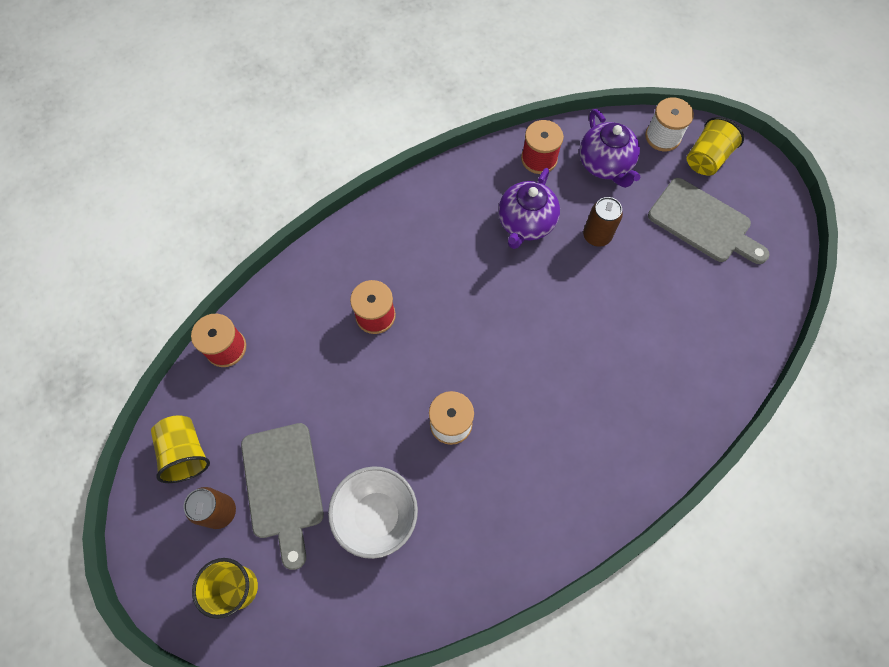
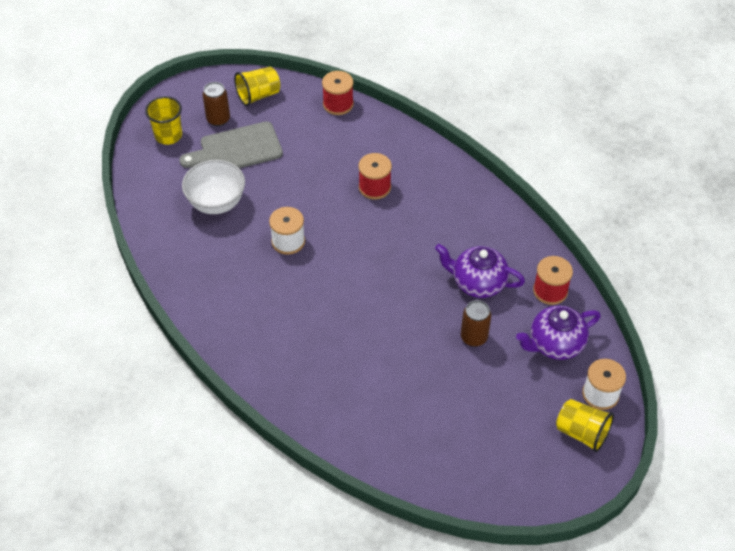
camera: 85 degrees right, 15 degrees down
grey cutting board [648,178,770,264] -> none

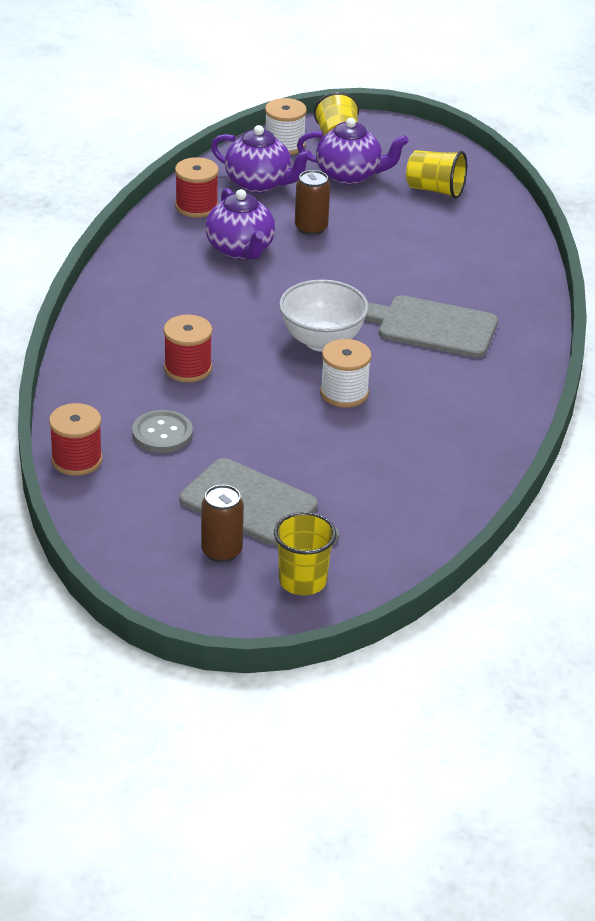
camera: 130 degrees left, 15 degrees down
white bowl [182,160,245,214] -> white bowl moved to [279,279,369,352]
yellow cup [234,67,280,106] -> yellow cup moved to [406,150,467,199]
none -> grey button [132,410,193,453]
none -> purple teapot [297,118,409,185]
none -> grey cutting board [365,295,498,358]

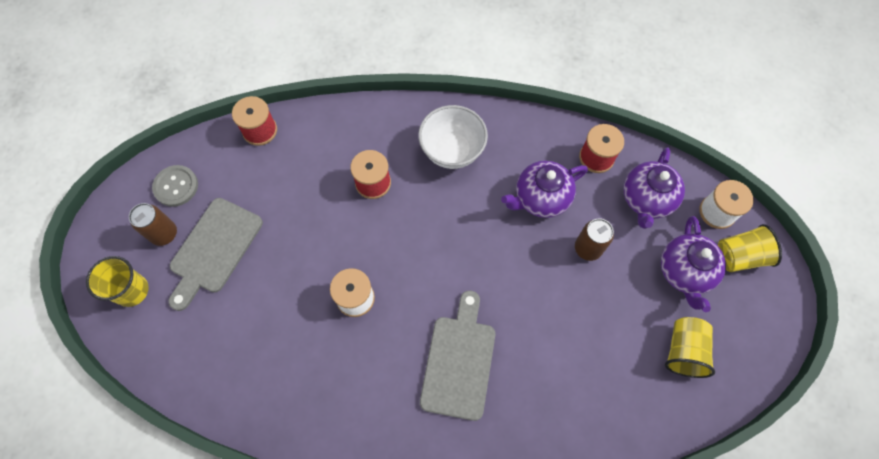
camera: 85 degrees right, 30 degrees up
grey button [132,410,193,453] -> grey button moved to [152,165,198,207]
white bowl [279,279,369,352] -> white bowl moved to [418,105,488,169]

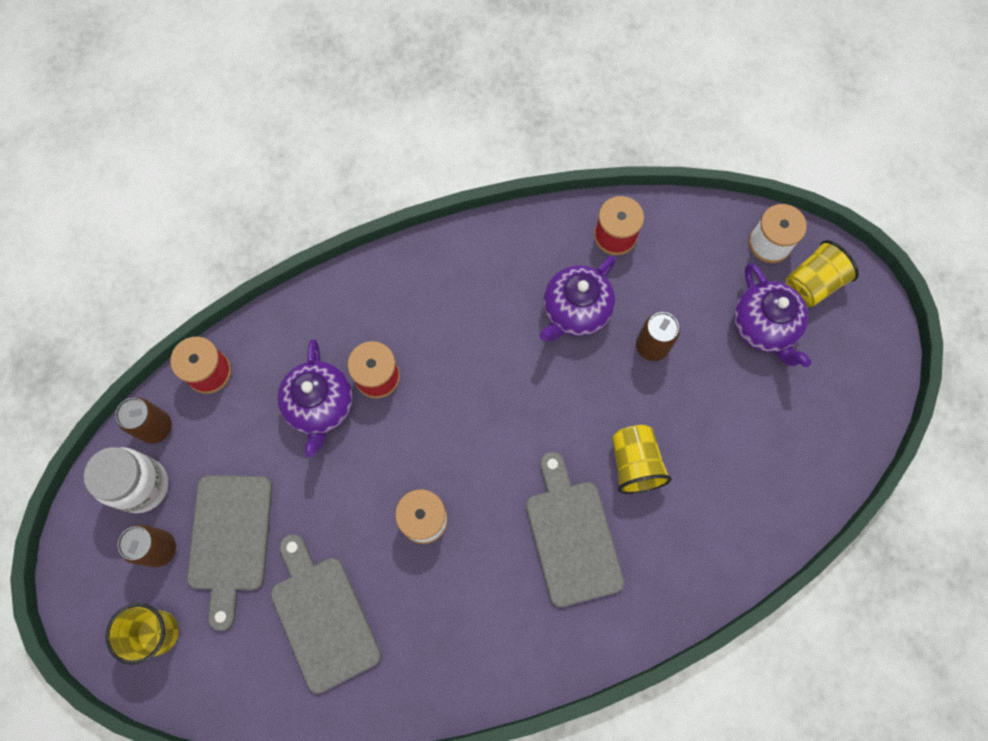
camera: 25 degrees left, 5 degrees up
grey button [152,165,198,207] -> white jar [84,447,168,513]
white bowl [418,105,488,169] -> none
purple teapot [623,147,685,229] -> purple teapot moved to [277,339,353,457]
yellow cup [665,317,715,378] -> yellow cup moved to [612,425,672,494]
none -> brown can [115,397,172,444]
none -> grey cutting board [271,534,381,694]

